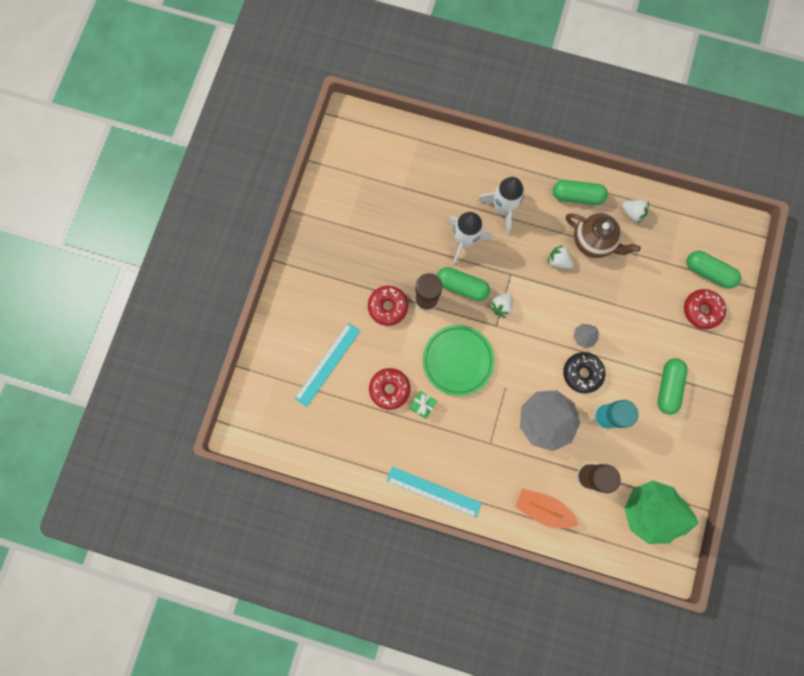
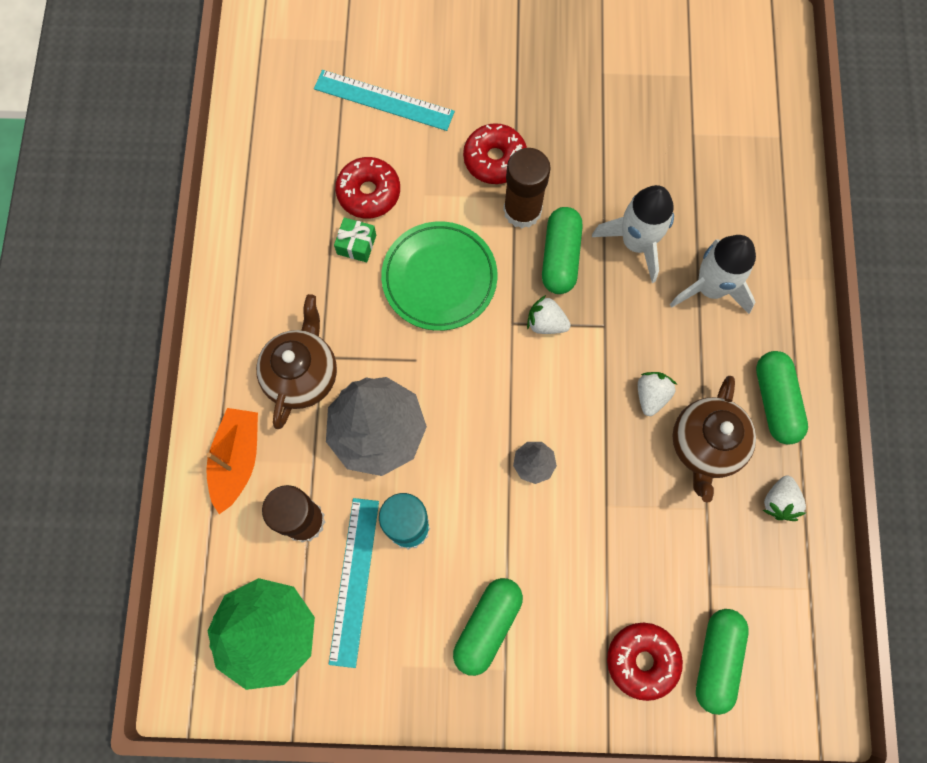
camera: 75 degrees right, 5 degrees down
turquoise ruler [387,467,482,518] -> turquoise ruler moved to [329,498,379,668]
black donut [563,352,605,393] -> none
green capsule [658,358,687,415] -> green capsule turned 60 degrees counterclockwise [453,578,523,676]
none -> brown teapot [256,294,337,429]

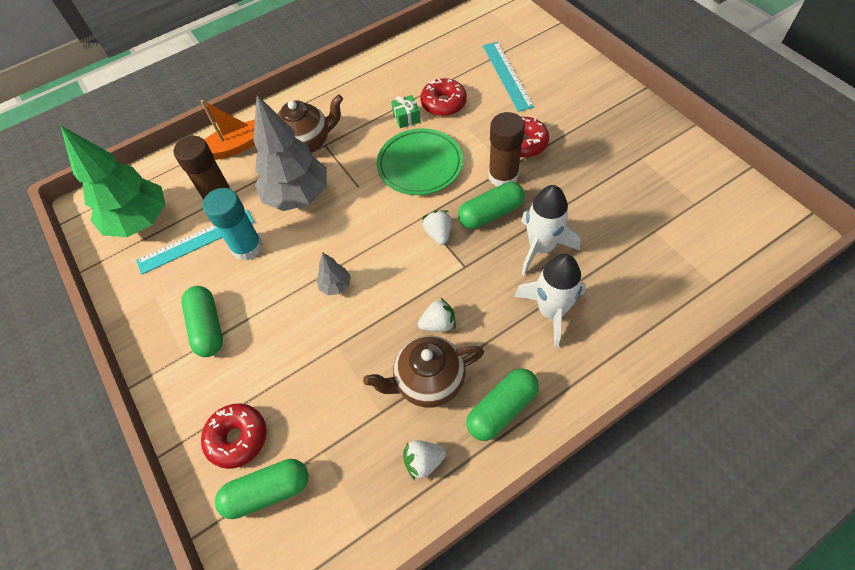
camera: 60 degrees right, 15 degrees down
green capsule [453,578,523,676] -> green capsule turned 75 degrees clockwise [181,286,223,357]

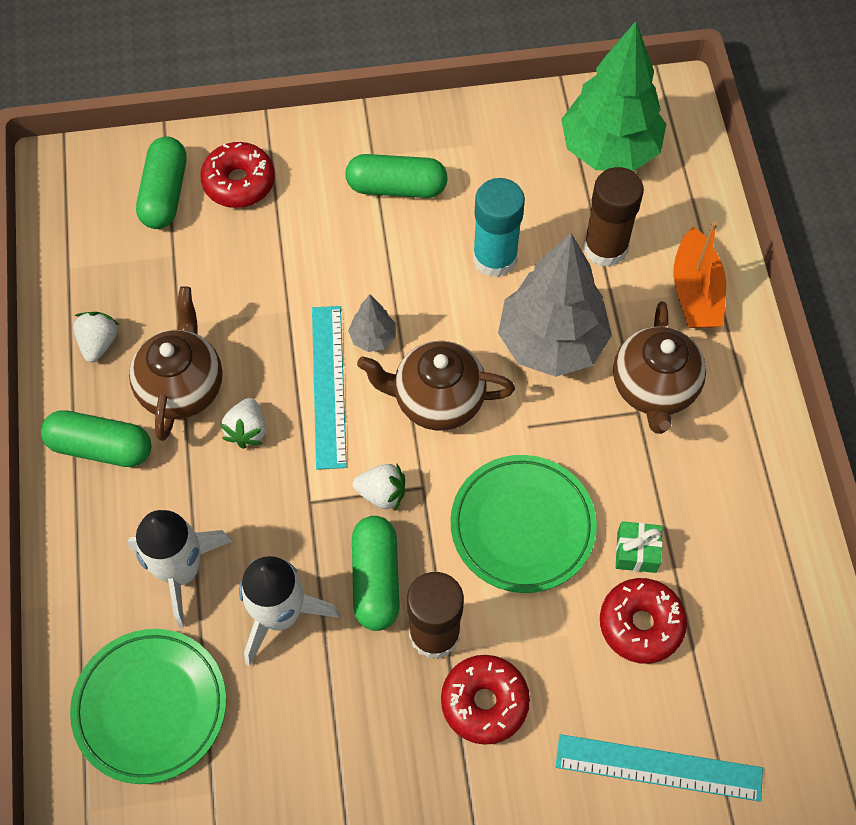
camera: 110 degrees right, 5 degrees up
turquoise ruler [136,209,255,275] -> turquoise ruler moved to [312,306,347,470]
green capsule [467,368,539,441] -> green capsule turned 60 degrees counterclockwise [41,410,152,467]
none -> green plate [70,629,226,784]
none -> brown teapot [357,341,515,431]

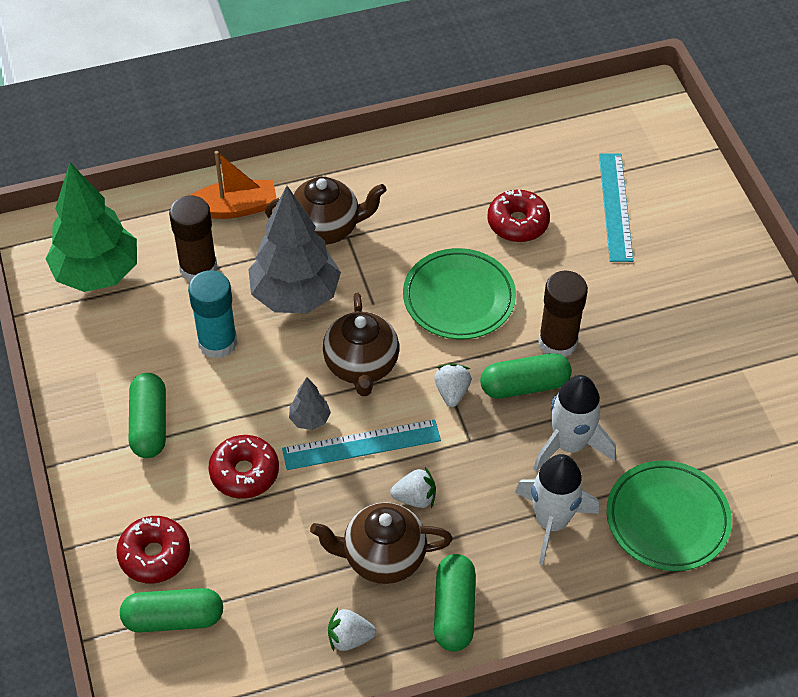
camera: 100 degrees left, 10 degrees down
red donut [441,655,530,745] -> red donut moved to [208,435,279,499]
green gift [616,521,663,573] -> none

